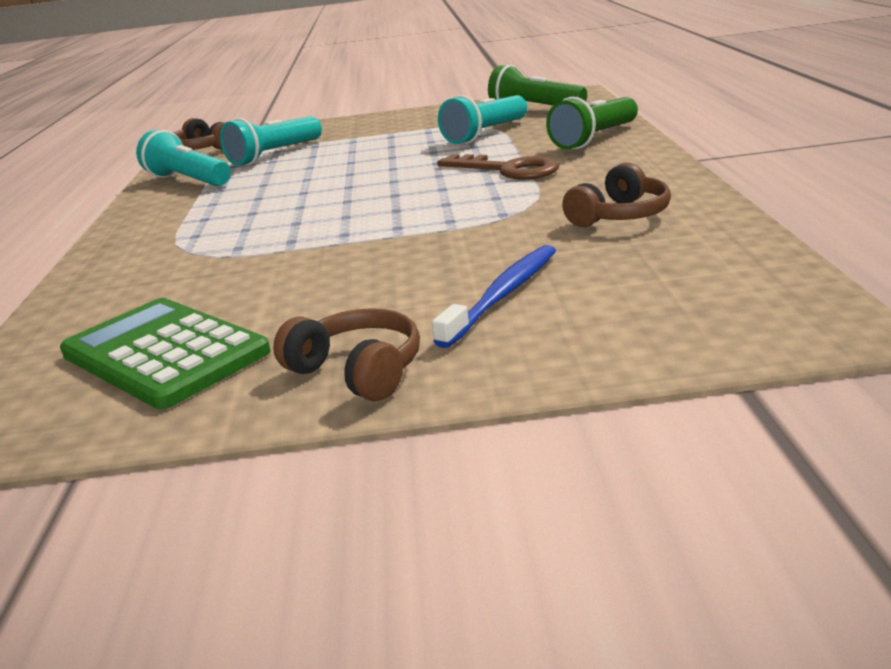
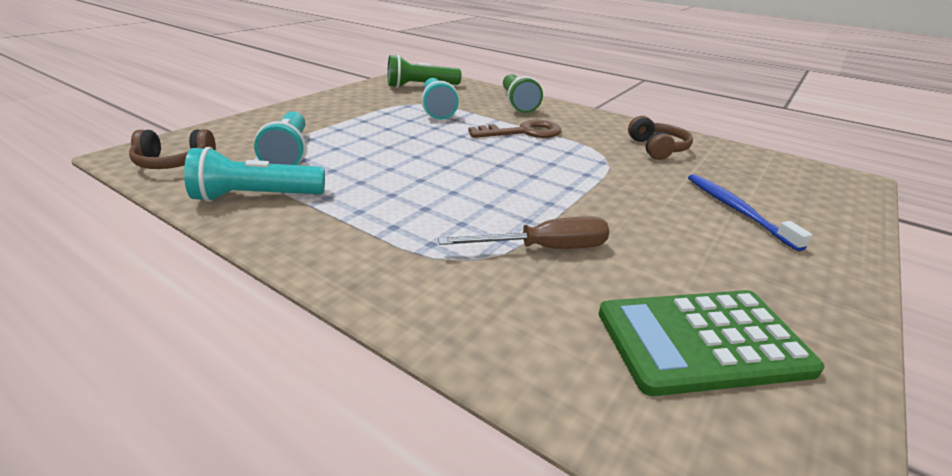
camera: 55 degrees left, 5 degrees up
brown headphones [273,308,420,401] -> none
none -> brown screwdriver [438,217,610,249]

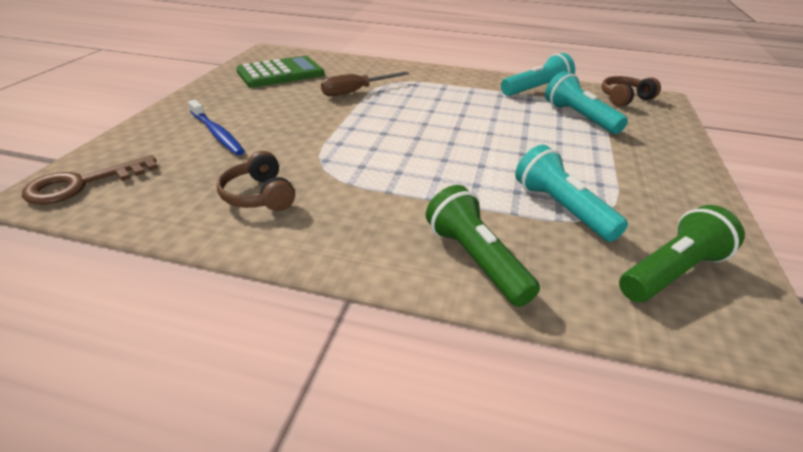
camera: 160 degrees right, 5 degrees up
brown key [468,120,561,138] -> brown key moved to [22,155,158,204]

